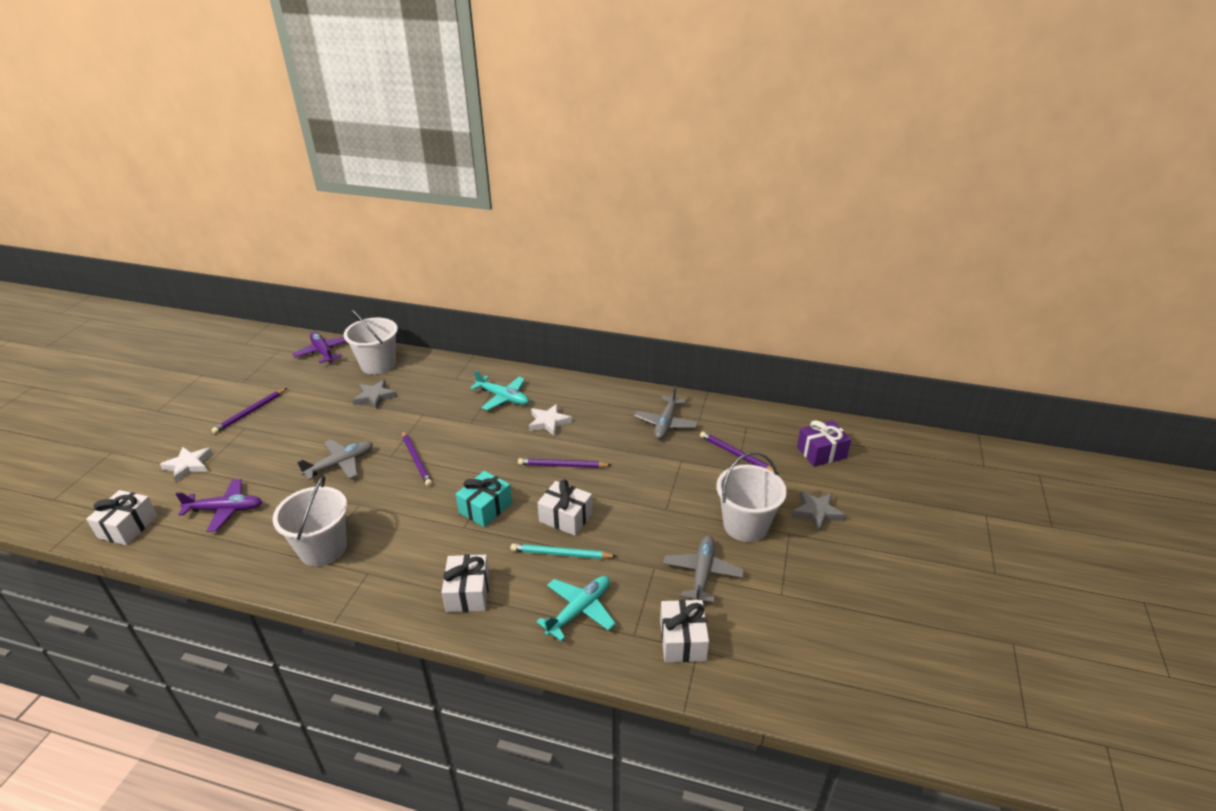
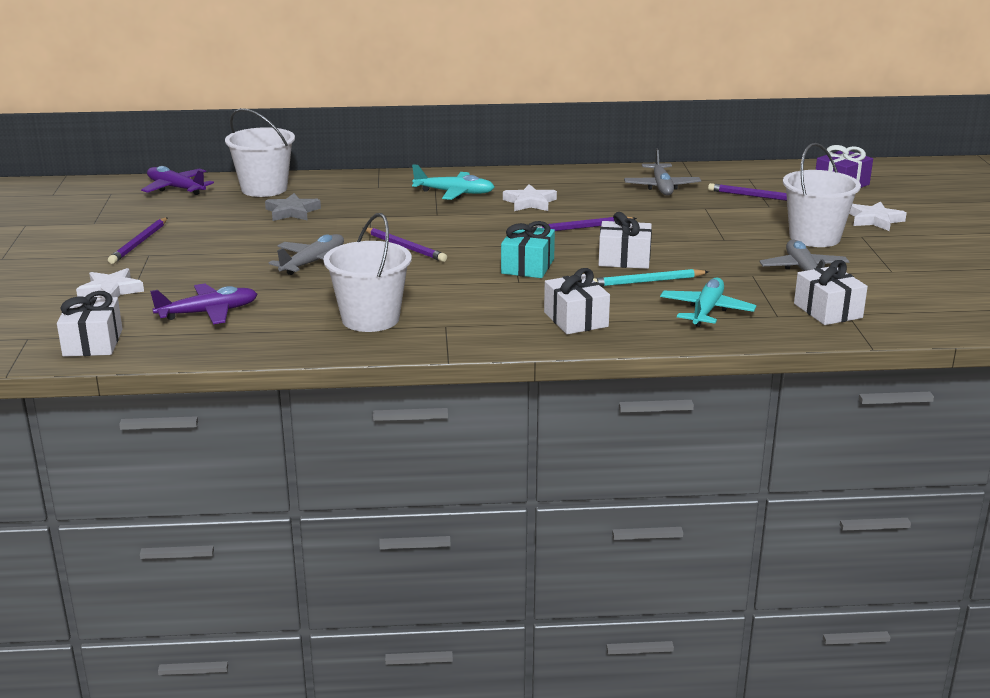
camera: 20 degrees left, 10 degrees down
grey star [792,491,845,532] -> white star [849,201,907,231]

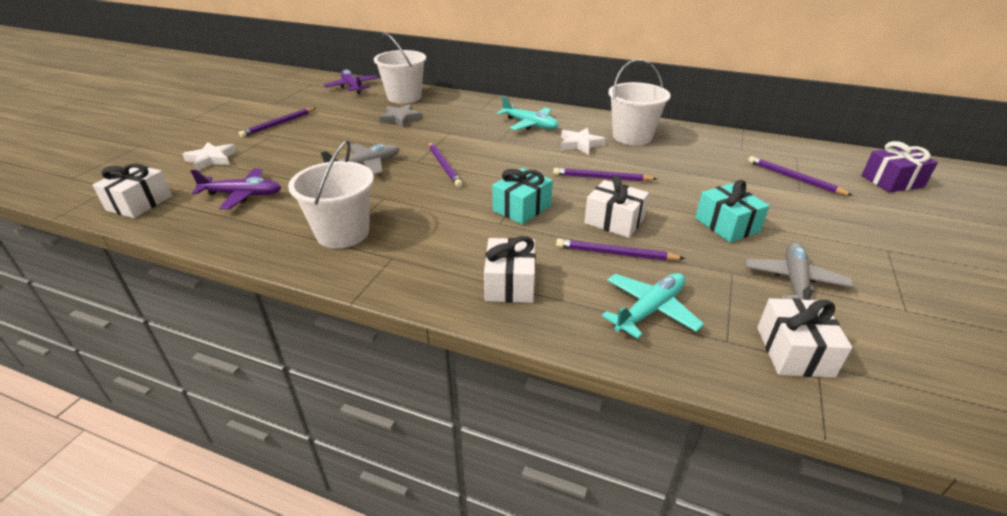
camera: 25 degrees right, 10 degrees up
turquoise pencil [593,269,709,287] -> purple pencil [556,239,685,261]
grey plane [624,148,701,196] -> none
white bucket [783,143,861,247] -> white bucket moved to [608,59,670,145]
white star [849,201,907,231] -> none
none -> turquoise gift [695,180,770,243]

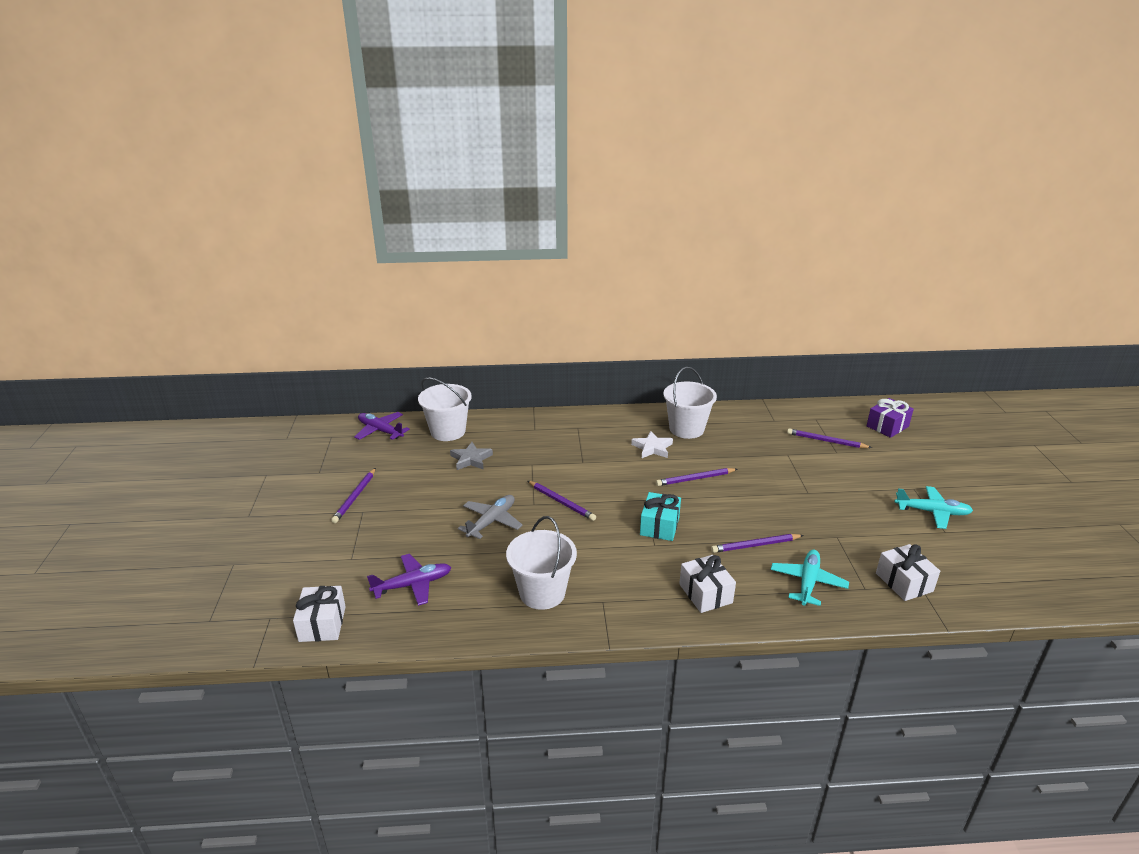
camera: 25 degrees left, 5 degrees down
white star [183,142,237,171] -> none
turquoise plane [497,96,559,130] -> turquoise plane moved to [895,486,973,529]
white gift [584,175,649,238] -> none
turquoise gift [695,180,770,243] -> none
grey plane [746,242,854,300] -> none

